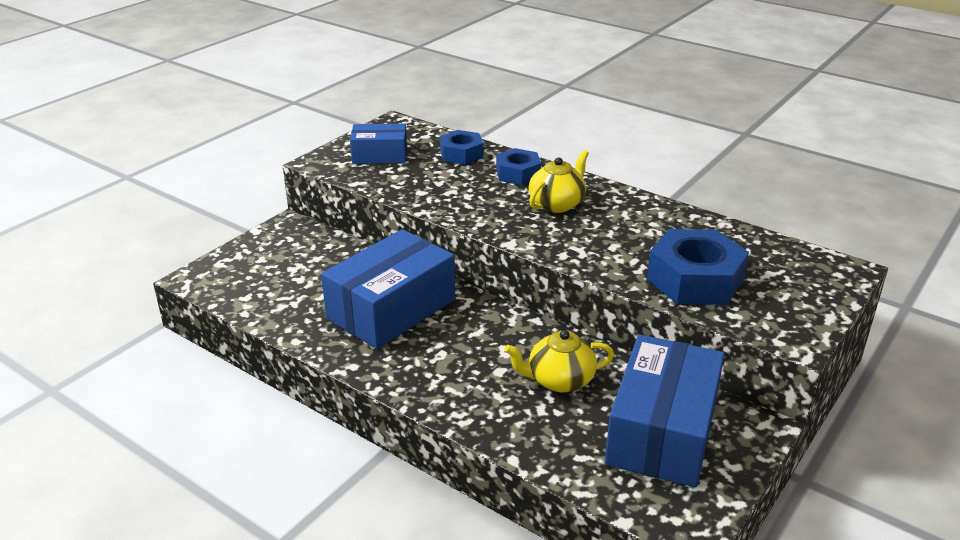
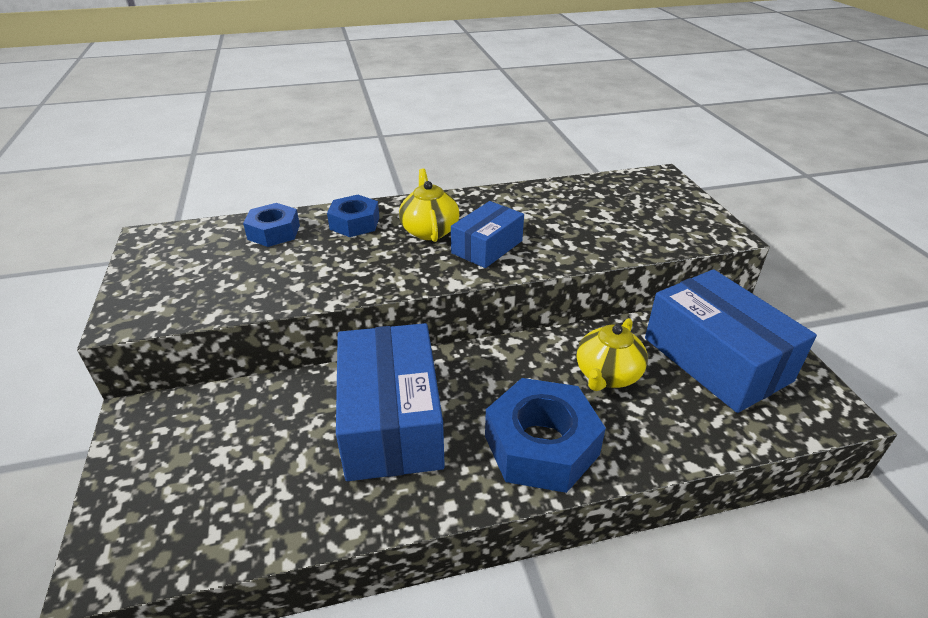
camera: 50 degrees left, 5 degrees up
blue box [350,124,407,164] -> blue box moved to [451,201,524,268]
blue nut [647,229,749,305] -> blue nut moved to [485,378,606,493]

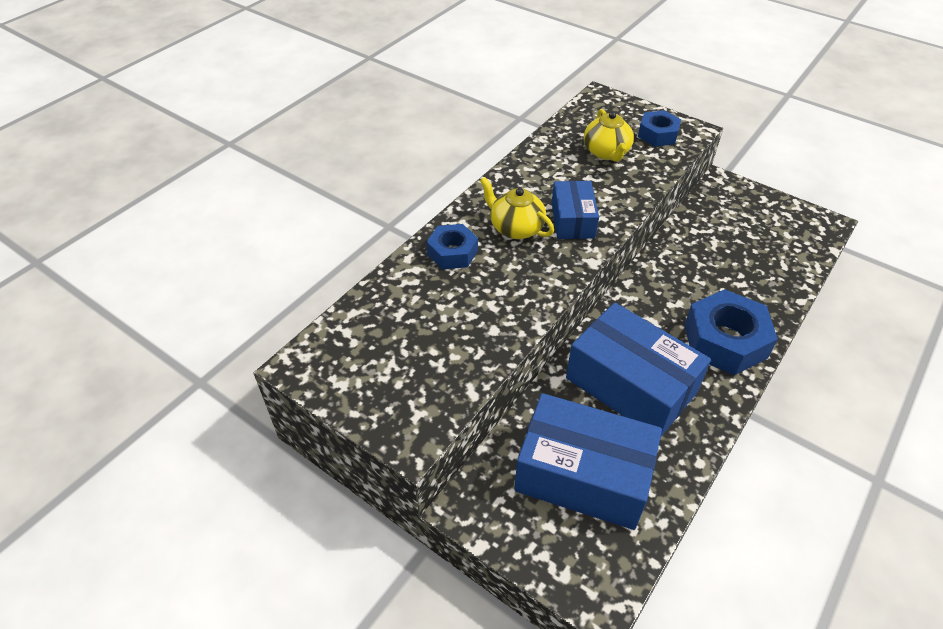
camera: 40 degrees left, 10 degrees up
blue nut [243,203,300,247] -> blue nut moved to [638,110,681,147]
yellow teapot [577,318,648,391] -> yellow teapot moved to [584,109,634,162]
blue box [645,269,817,413] -> blue box moved to [514,393,662,530]

